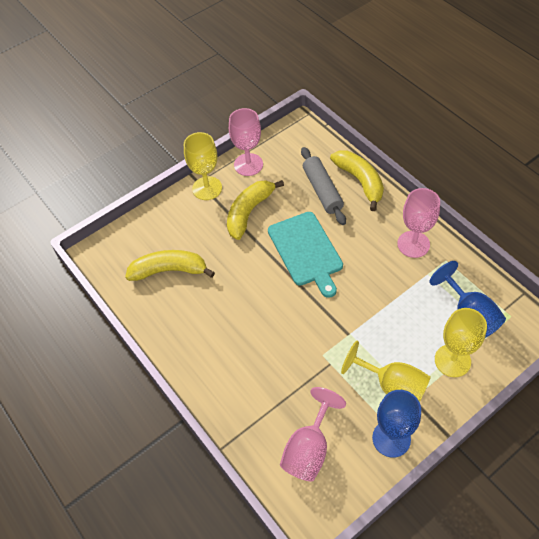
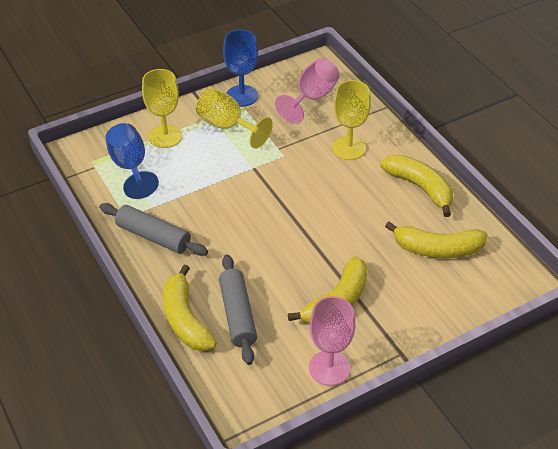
camera: 175 degrees left, 10 degrees down
yellow goblet [184,132,222,200] -> yellow goblet moved to [332,80,371,160]
turquoise cutting board [268,212,343,298] -> none
pink goblet [397,188,440,258] -> grey rolling pin [99,203,208,256]
none -> yellow banana [380,155,453,217]

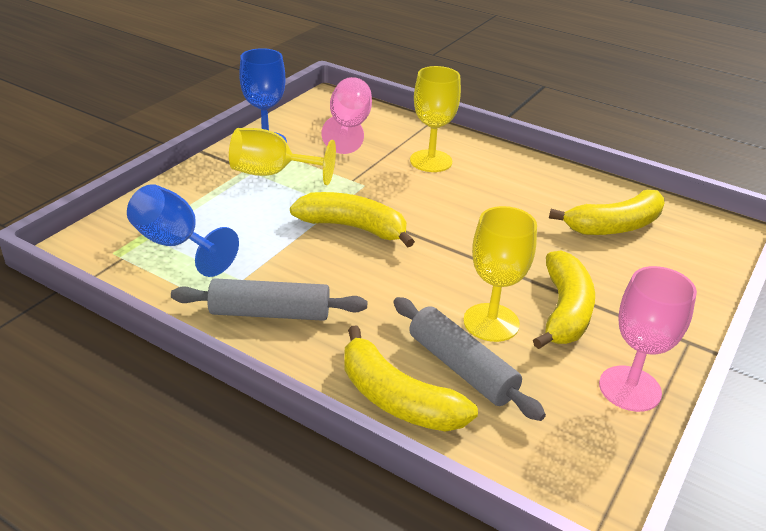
camera: 30 degrees left, 10 degrees down
yellow goblet [142,69,182,148] -> yellow goblet moved to [463,206,537,342]
yellow banana [380,155,453,217] -> yellow banana moved to [290,192,415,247]

